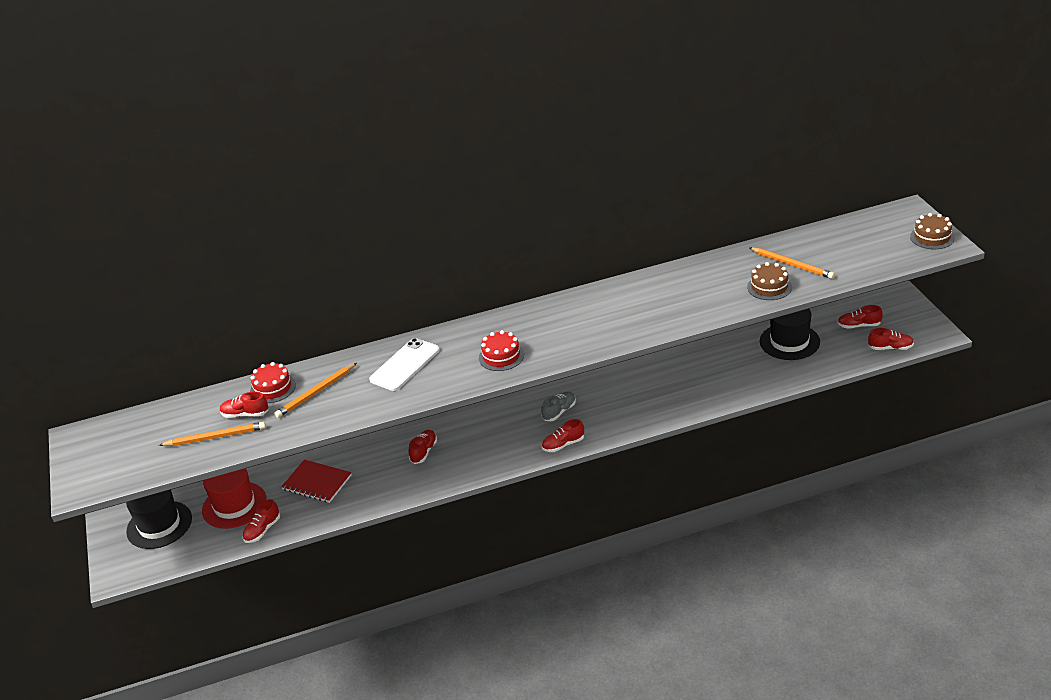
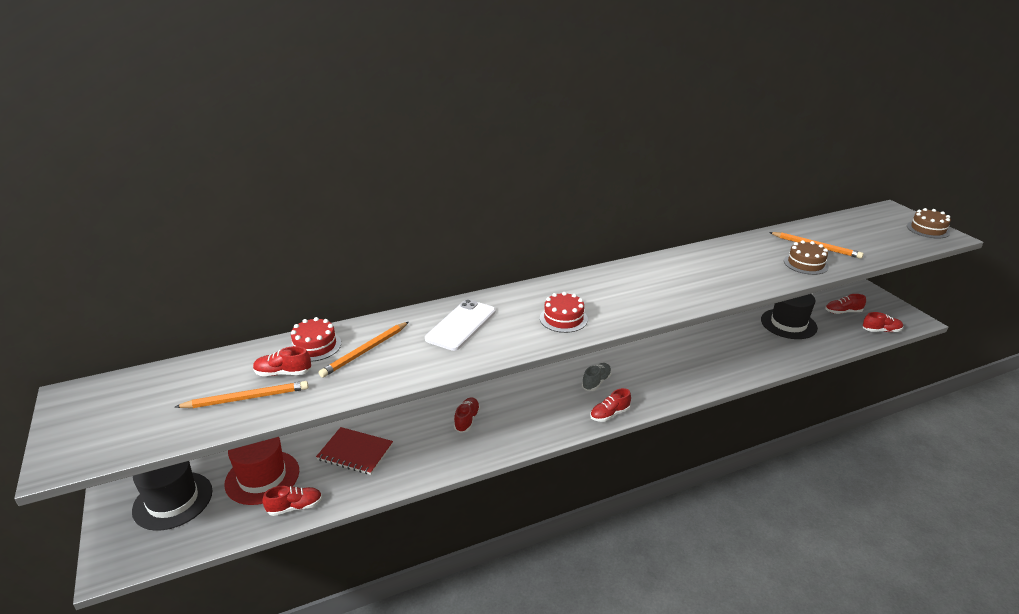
camera: 10 degrees left, 5 degrees down
red shoe [243,499,280,543] -> red shoe turned 135 degrees counterclockwise [262,486,322,516]

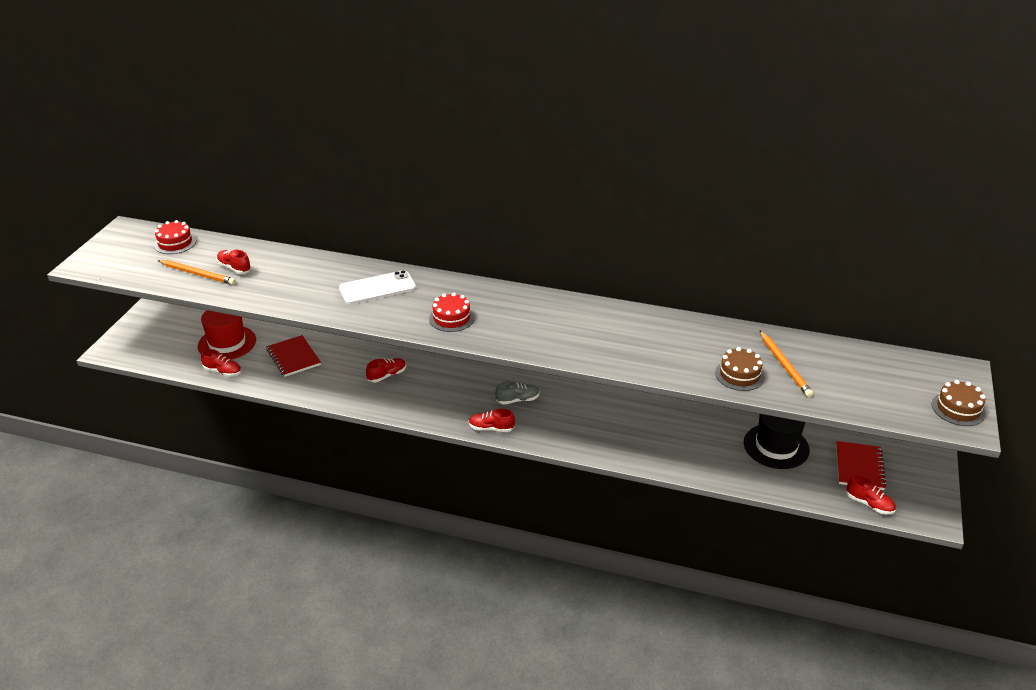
camera: 40 degrees right, 5 degrees up
black hat [132,461,213,531] -> none
red cake [289,317,341,362] -> red cake moved to [154,220,196,254]
orange pencil [319,322,409,378] -> none
red shoe [825,294,866,314] -> red notebook [836,441,887,490]

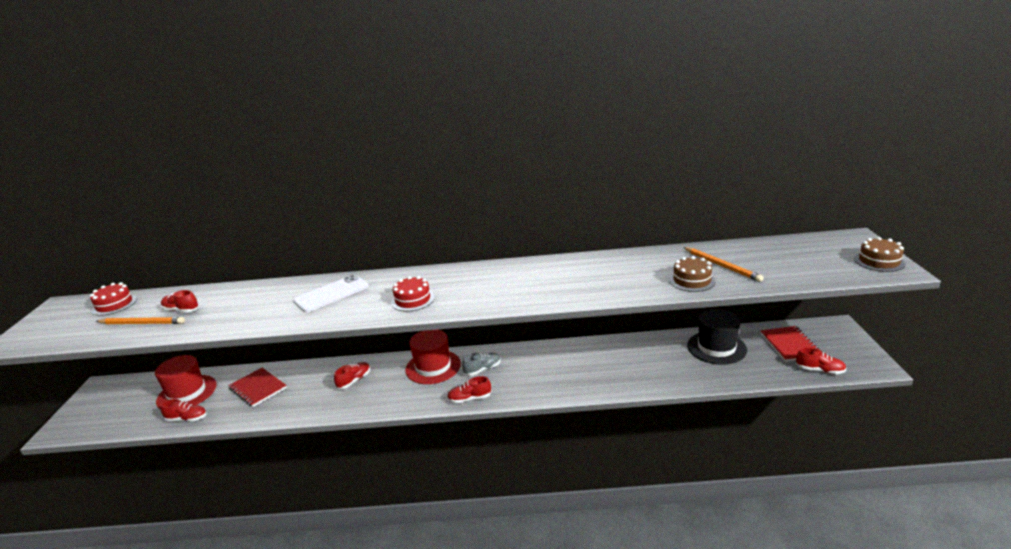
camera: 15 degrees left, 10 degrees down
none -> red hat [405,330,461,384]

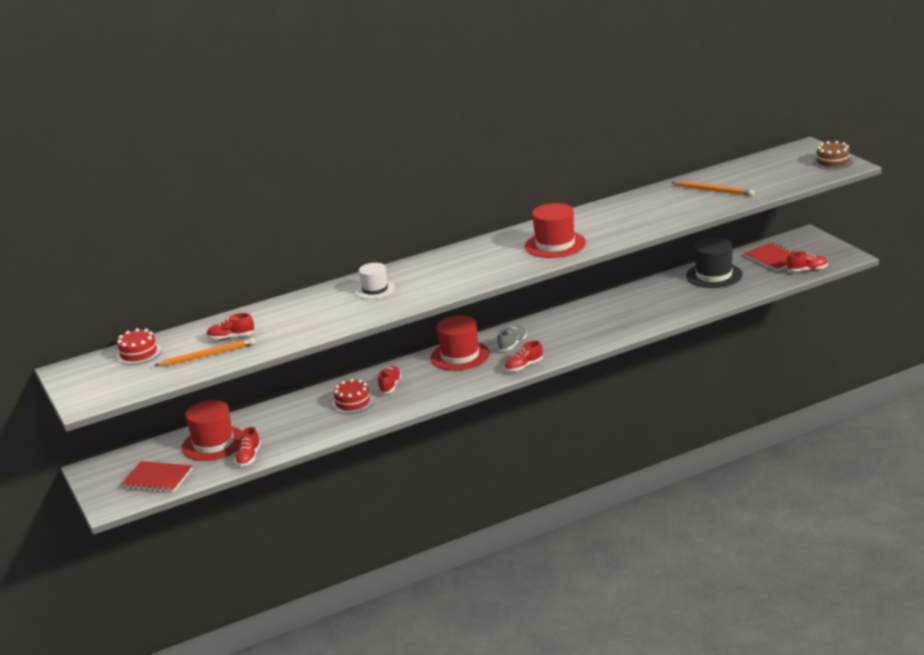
camera: 25 degrees left, 0 degrees up
red shoe [160,399,207,421] -> red shoe turned 120 degrees clockwise [235,427,261,467]
red notebook [228,368,287,407] -> red notebook moved to [121,461,193,493]
white phone [293,275,369,312] -> white hat [355,263,395,299]
red cake [391,276,435,312] -> red cake moved to [332,379,374,414]
brown cake [669,256,716,292] -> none
none -> red hat [525,203,586,258]

